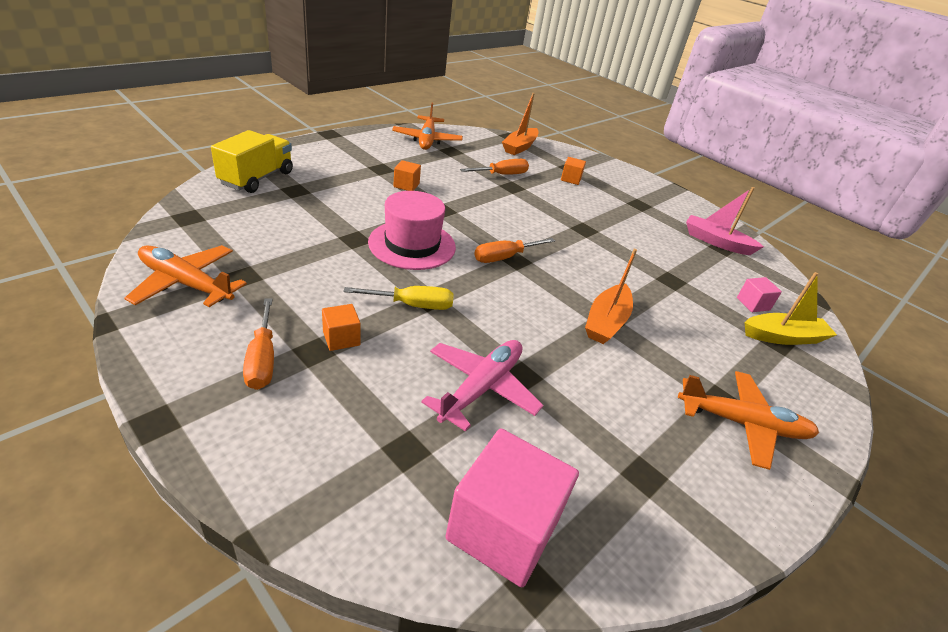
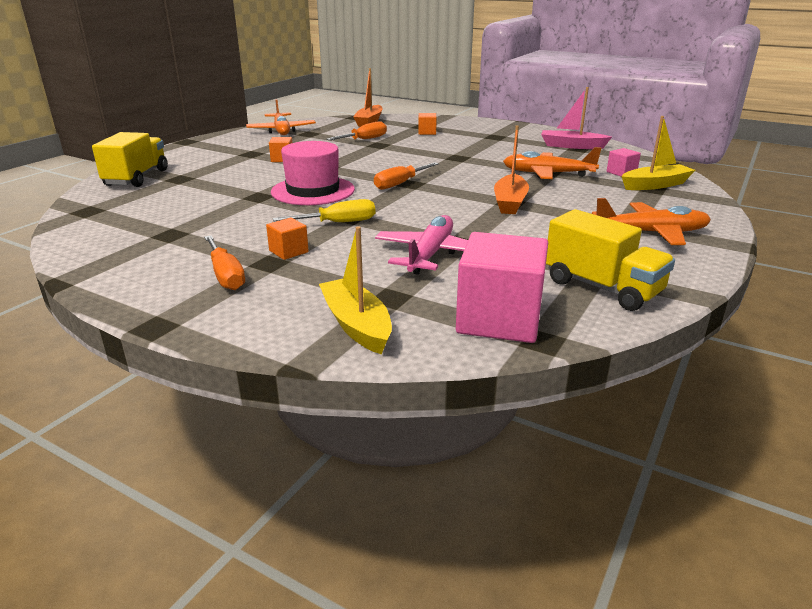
camera: 10 degrees left, 10 degrees down
orange plane [124,245,247,307] -> orange plane moved to [503,147,602,179]
none -> yellow boat [319,226,392,355]
none -> yellow truck [546,209,675,311]

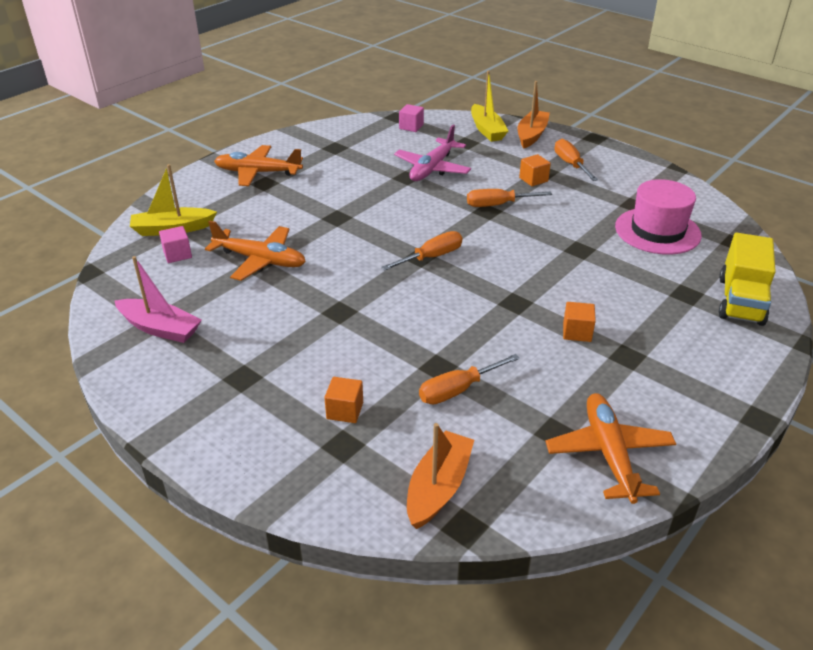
camera: 170 degrees left, 10 degrees up
pink hat [271,141,355,205] -> pink hat moved to [615,179,702,255]
yellow screwdriver [273,199,375,222] -> orange screwdriver [467,189,552,207]
pink cube [456,232,548,343] -> pink cube [399,104,424,132], size x0.47
orange boat [494,126,529,214] -> orange boat moved to [517,81,550,149]
yellow truck [546,209,675,311] -> none

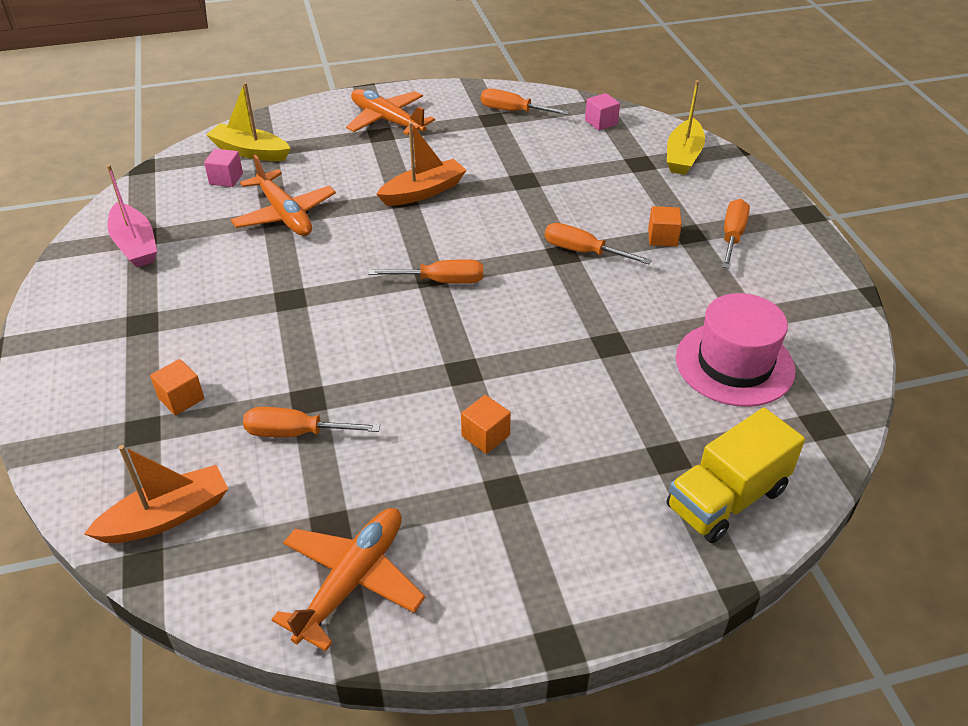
camera: 35 degrees right, 5 degrees up
pink plane [394,125,471,181] -> none
orange boat [517,81,550,149] -> orange boat moved to [376,122,467,206]
none -> orange screwdriver [481,88,570,115]

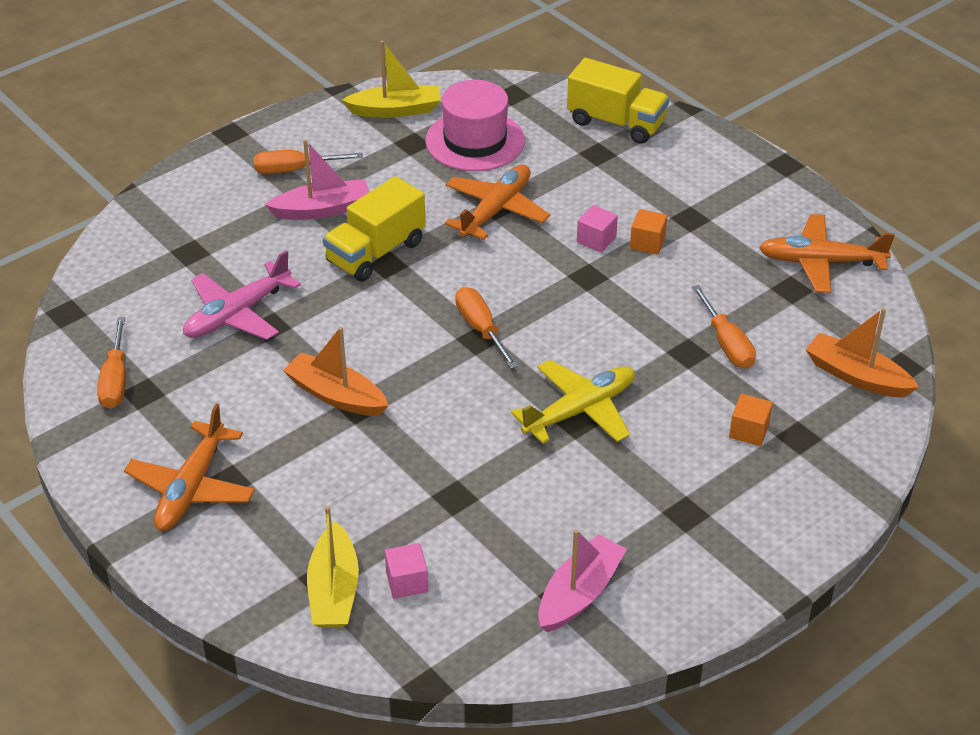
camera: 115 degrees left, 0 degrees up
orange plane [231,155,336,236] -> orange plane moved to [445,164,550,240]
orange screwdriver [545,223,652,264] -> yellow truck [323,176,426,281]
pink cube [585,93,620,131] -> pink cube moved to [577,205,618,253]
orange cube [648,206,682,247] -> pink boat [265,139,370,220]
yellow boat [667,80,705,175] -> yellow boat moved to [342,40,441,118]
none -> pink plane [183,250,301,340]
none -> yellow plane [511,360,635,444]

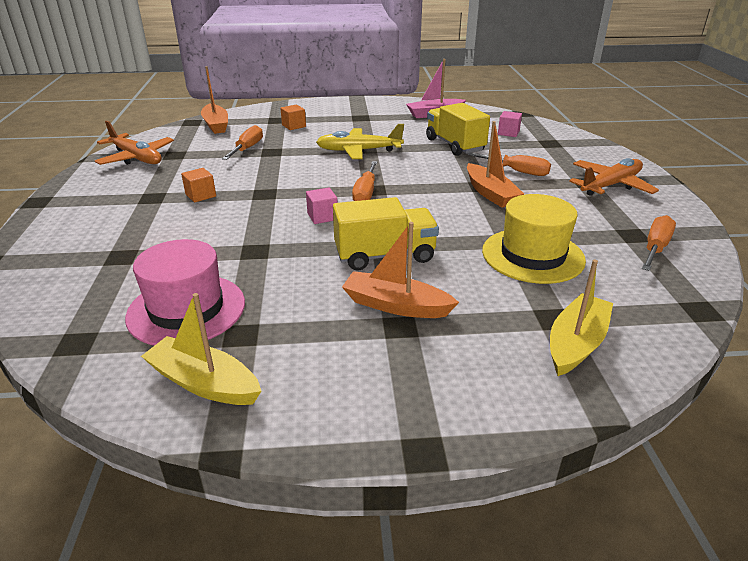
camera: 145 degrees left, 10 degrees down
pink plane [183,250,301,340] -> yellow hat [482,194,586,284]
orange screwdriver [254,150,363,174] -> orange screwdriver moved to [468,153,551,176]
pink boat [265,139,370,220] -> orange boat [342,222,459,318]
yellow boat [307,506,359,628] -> yellow boat moved to [550,260,613,376]
orange plane [445,164,550,240] -> none
yellow truck [567,58,669,144] -> yellow truck moved to [426,103,490,156]
pink cube [577,205,618,253] -> pink cube moved to [306,188,338,224]

